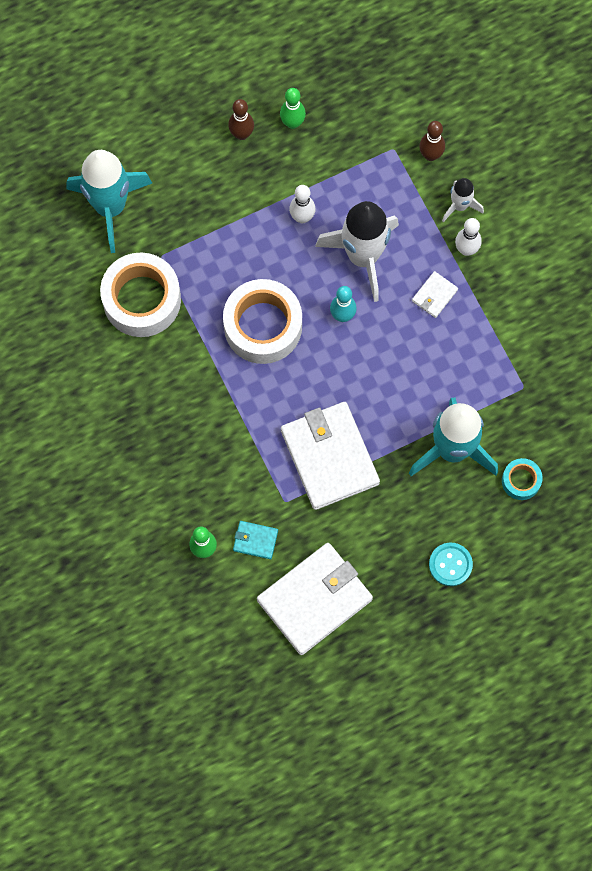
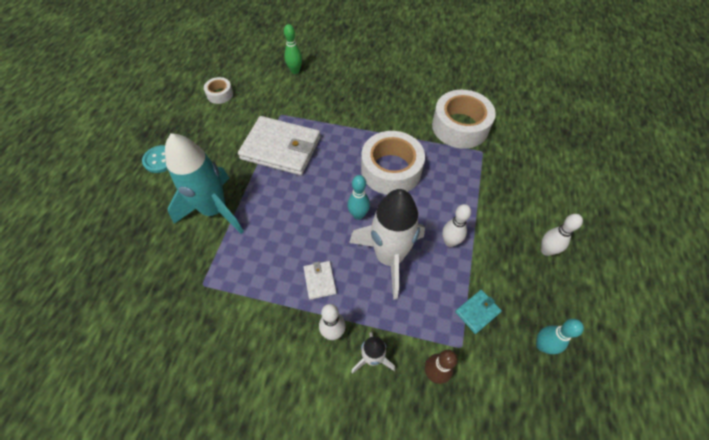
camera: 130 degrees right, 15 degrees down
turquoise rocket [66,150,152,253] -> none
brown bowling pin [228,99,254,140] -> white bowling pin [541,214,583,256]
turquoise wallet [233,521,278,559] -> turquoise wallet moved to [455,290,502,334]
white wallet [257,543,373,655] -> white tape [204,77,233,104]
green bowling pin [280,88,306,129] -> none
turquoise tape [502,458,543,500] -> none
none -> turquoise bowling pin [536,319,584,354]

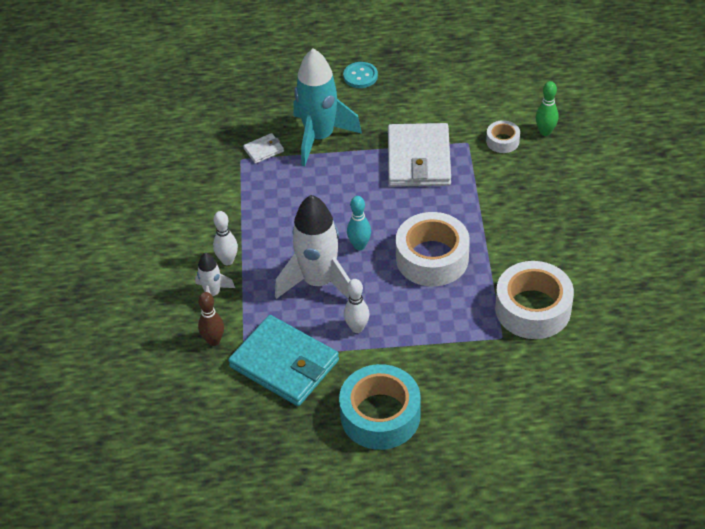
camera: 75 degrees right, 10 degrees down
white tape [204,77,233,104] -> white tape moved to [486,120,520,153]
white wallet [303,261,337,300] -> white wallet moved to [243,133,284,164]
turquoise wallet [455,290,502,334] -> turquoise wallet [228,315,339,406], size x2.32
turquoise bowling pin [536,319,584,354] -> none
white bowling pin [541,214,583,256] -> turquoise tape [339,364,421,450]

